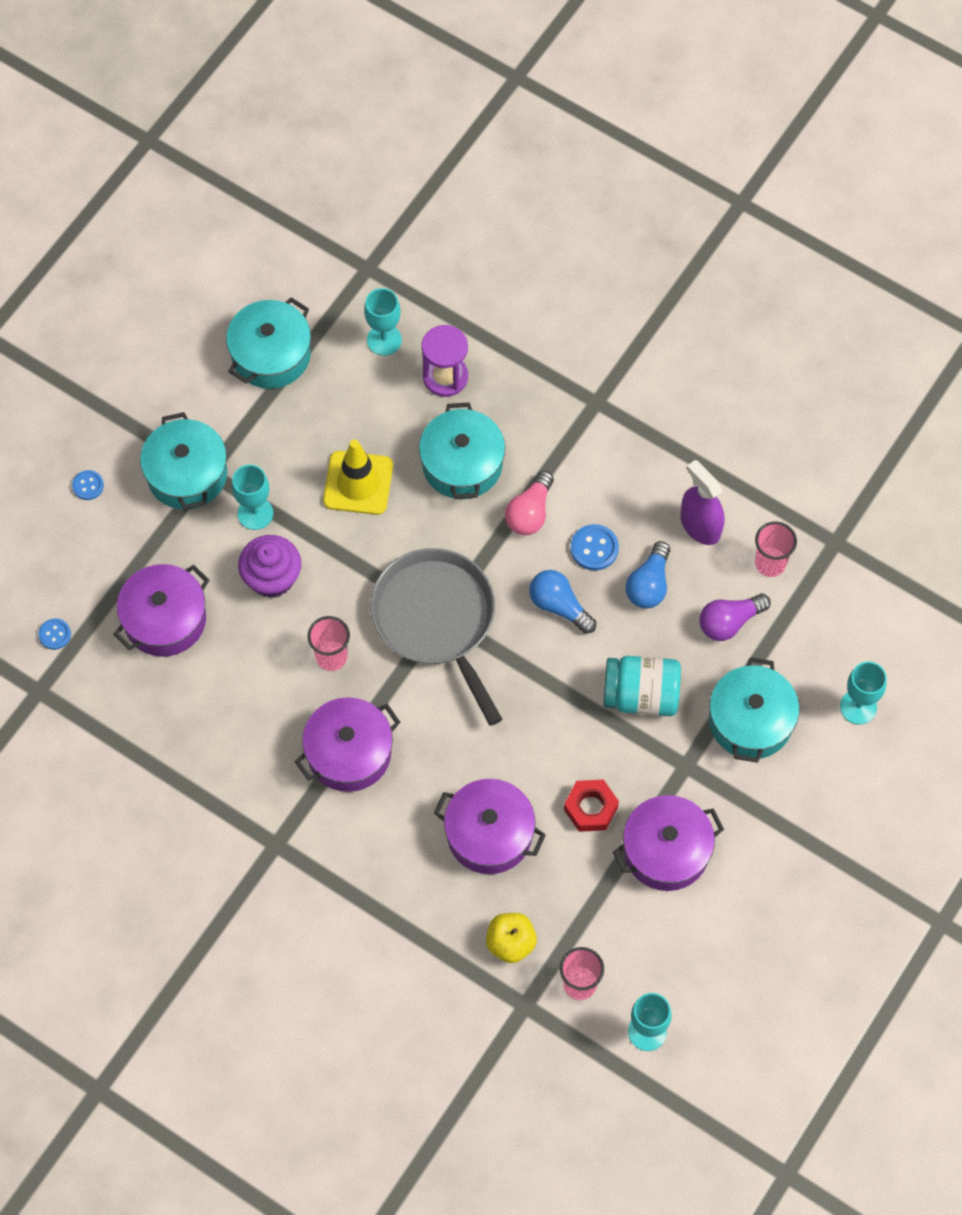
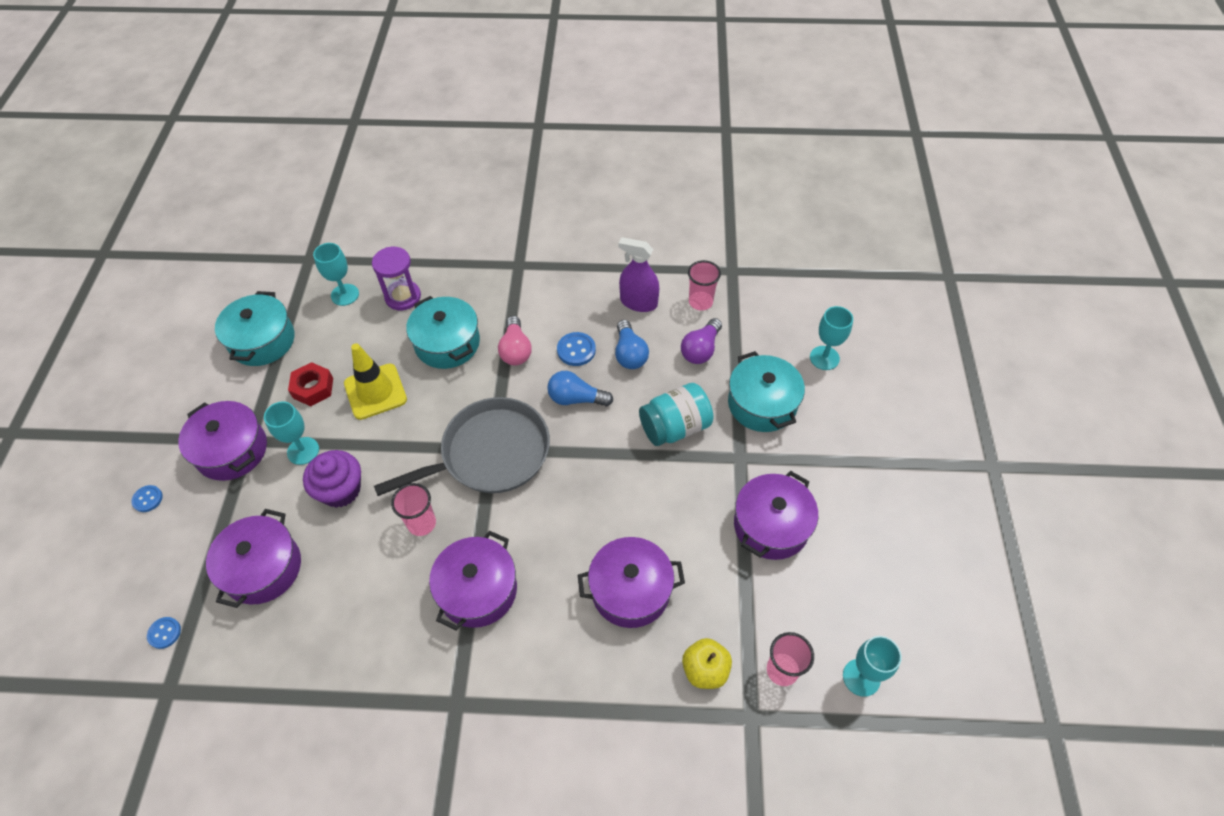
camera: 30 degrees left, 10 degrees down
turquoise pot [140,412,227,510] -> purple pot [178,401,267,481]
grey pan [370,548,502,726] -> grey pan turned 120 degrees clockwise [374,397,550,496]
red nut [564,779,619,832] -> red nut moved to [288,362,333,406]

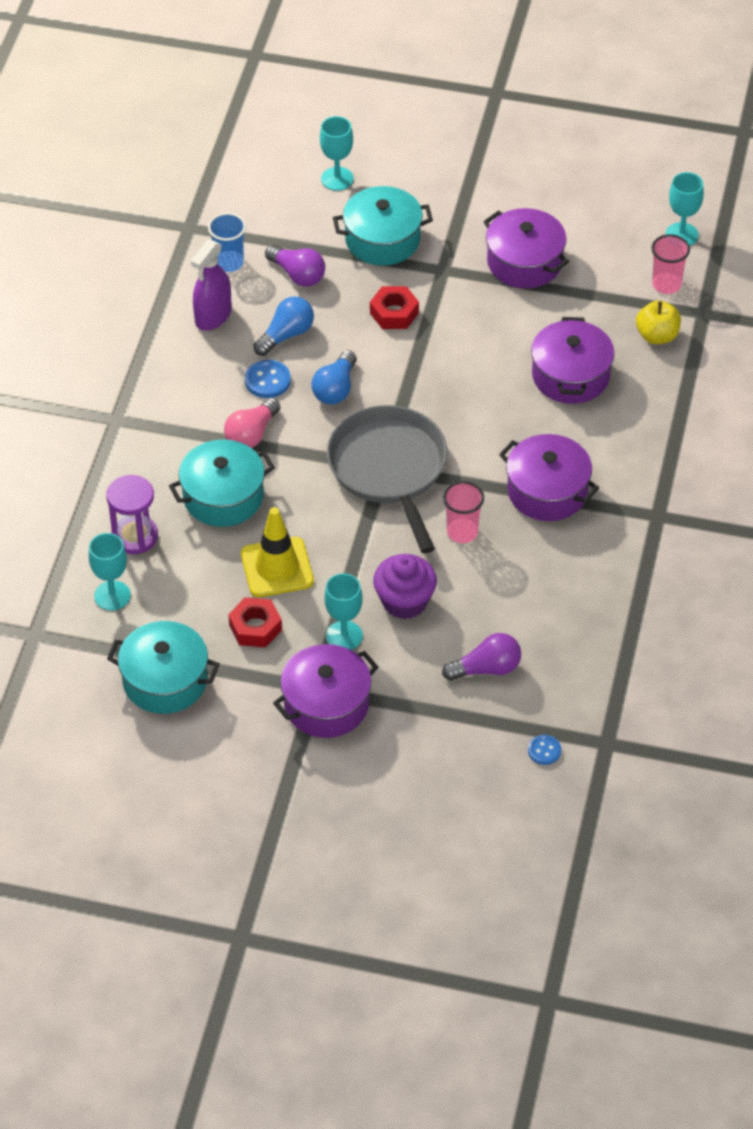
camera: 80 degrees left, 5 degrees down
blue button [131,485,163,512] -> none
purple pot [206,509,301,608] -> purple light bulb [442,633,521,681]
pink light bulb [498,316,532,365] -> pink light bulb turned 120 degrees clockwise [224,398,280,448]
blue light bulb [615,320,649,369] -> blue light bulb turned 45 degrees counterclockwise [253,297,314,356]
turquoise jar [639,383,713,446] -> red nut [370,286,419,329]
pink cup [688,260,721,310] -> blue cup [208,213,246,272]

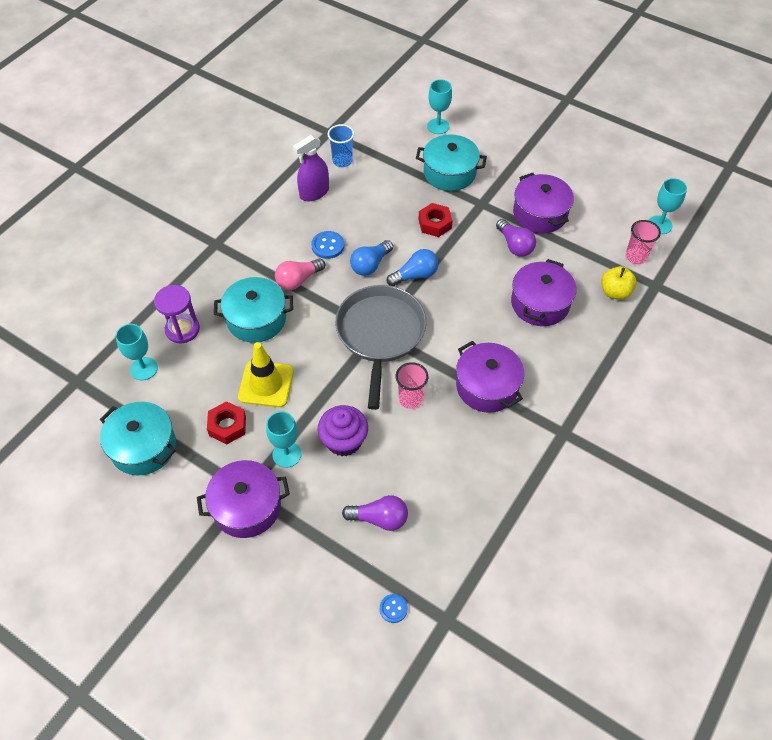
camera: 20 degrees right, 5 degrees up
blue light bulb [253,297,314,356] -> blue light bulb moved to [387,249,439,286]
purple light bulb [265,245,325,287] -> purple light bulb moved to [496,219,536,257]

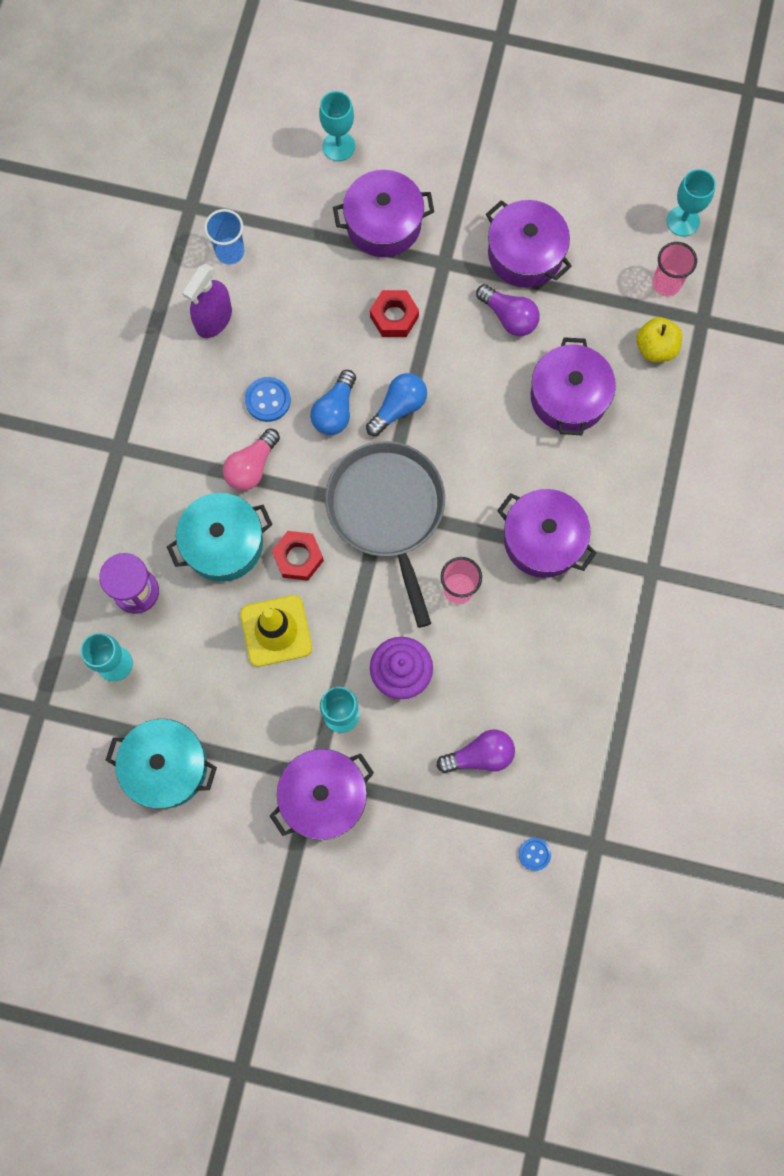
camera: 20 degrees left, 20 degrees up
red nut [207,401,246,444] -> red nut moved to [272,531,324,581]
turquoise pot [416,134,487,191] -> purple pot [333,170,434,257]

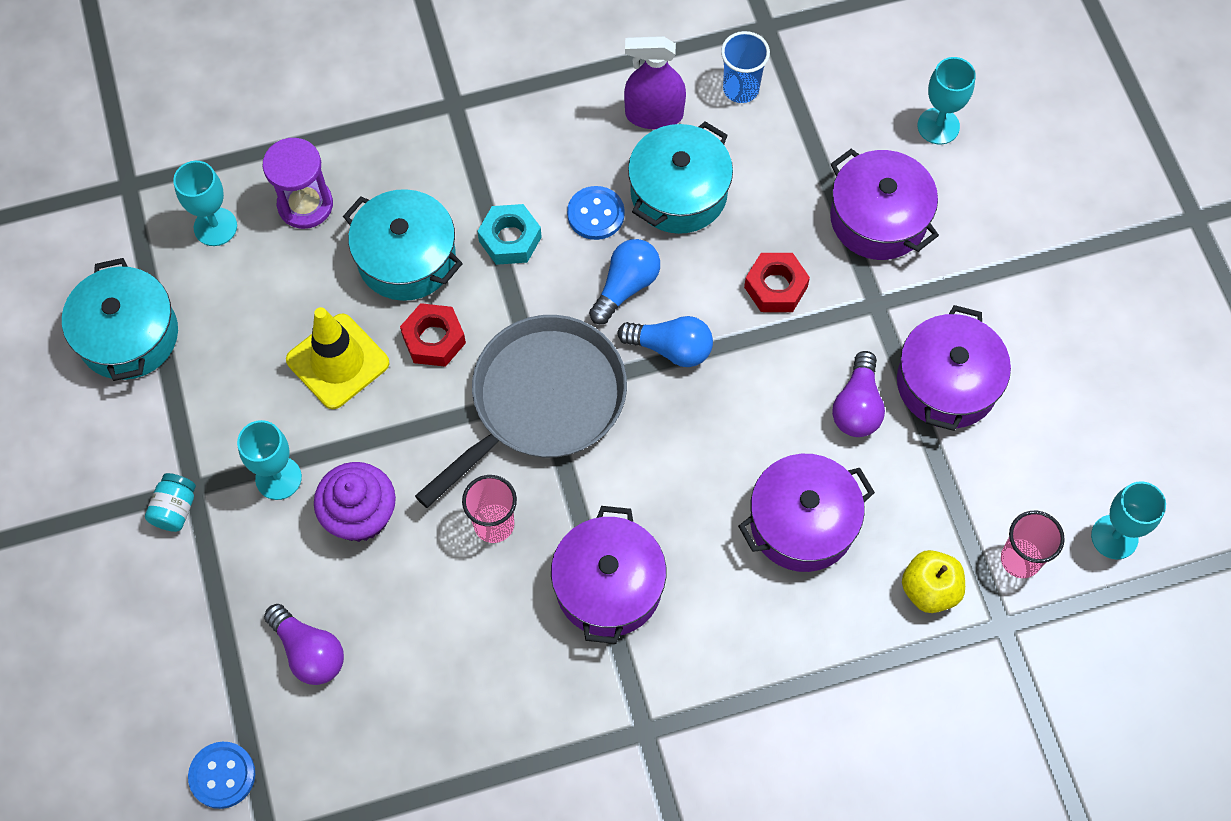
camera: 60 degrees right, 10 degrees down
pink light bulb [223,428,280,491] -> turquoise nut [477,204,542,265]
purple pot [270,749,374,840] -> turquoise jar [145,473,196,532]
blue light bulb [310,370,356,435] -> blue light bulb turned 135 degrees clockwise [589,239,660,324]
blue button [519,838,551,871] -> blue button [188,742,255,809], size x1.52
none -> turquoise pot [628,121,733,234]

